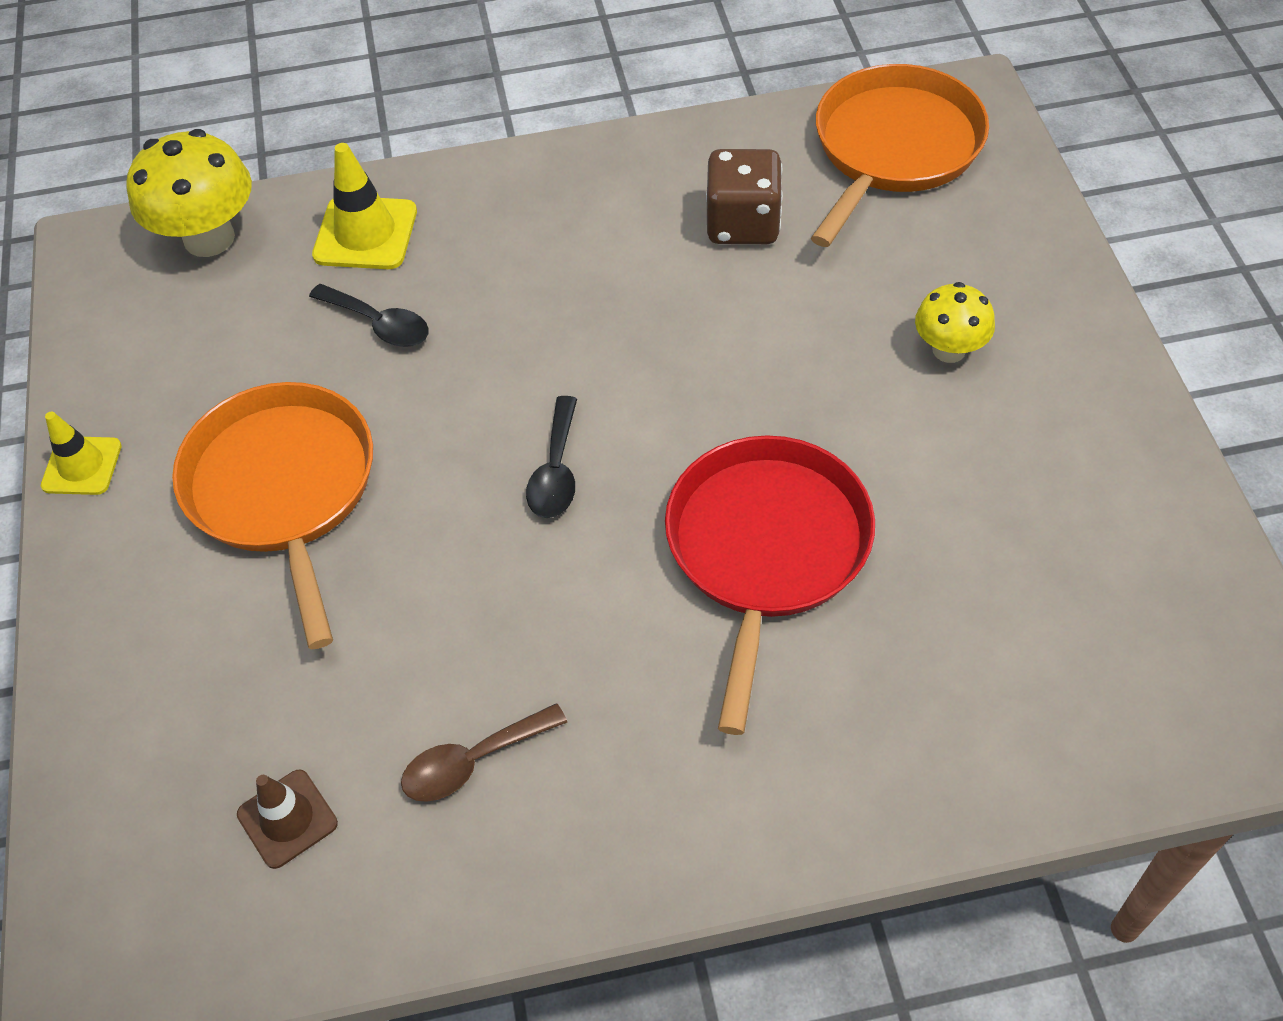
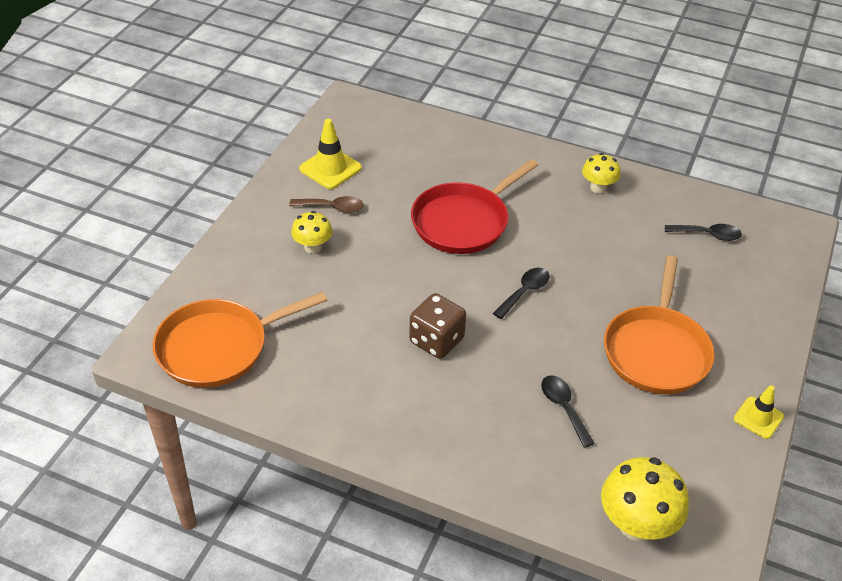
camera: 150 degrees left, 10 degrees down
brown traffic cone [237,769,338,869] -> black spoon [665,224,742,241]
yellow traffic cone [312,143,417,269] -> yellow traffic cone moved to [299,119,362,189]
brown spoon [401,703,567,802] -> brown spoon moved to [289,196,364,213]
brown dice [706,149,783,244] -> brown dice moved to [409,293,466,359]
none -> yellow mushroom [582,153,620,193]

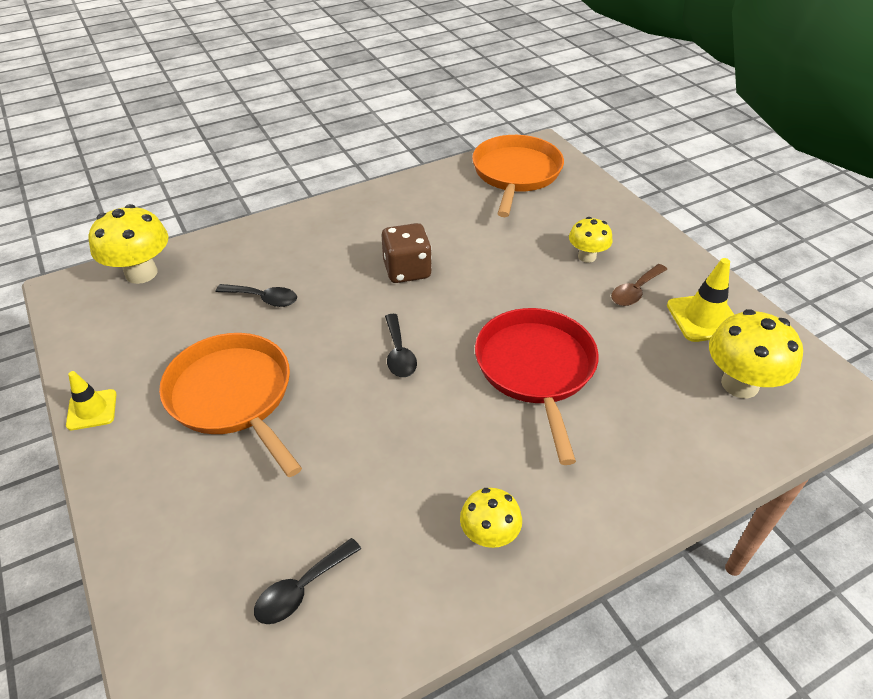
camera: 130 degrees right, 0 degrees up
none -> yellow mushroom [709,309,803,398]

